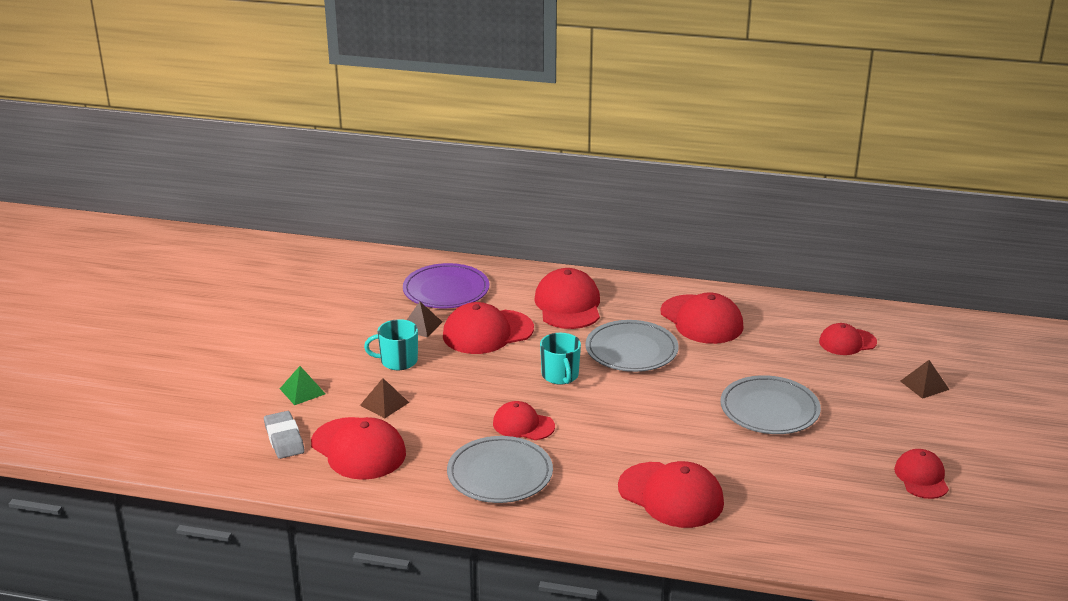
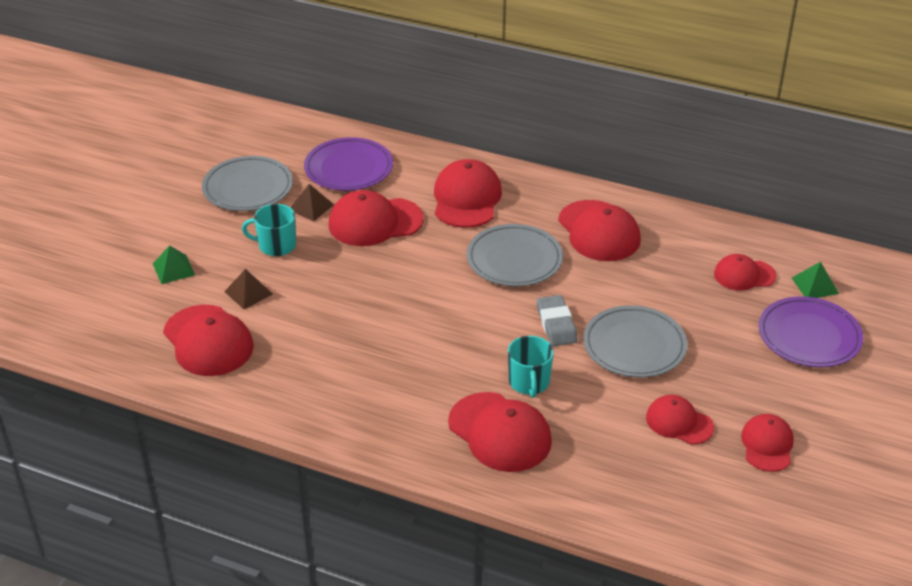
camera: 10 degrees right, 10 degrees up
grey eraser [264,411,305,459] -> grey eraser moved to [537,295,577,346]
grey plate [447,436,553,503] -> grey plate moved to [202,156,293,211]
red cap [493,401,555,440] -> red cap moved to [646,395,714,445]
turquoise mug [540,333,581,385] -> turquoise mug moved to [508,336,554,398]
brown pyramid [900,360,949,399] -> purple plate [758,296,863,367]
none -> green pyramid [792,262,839,298]

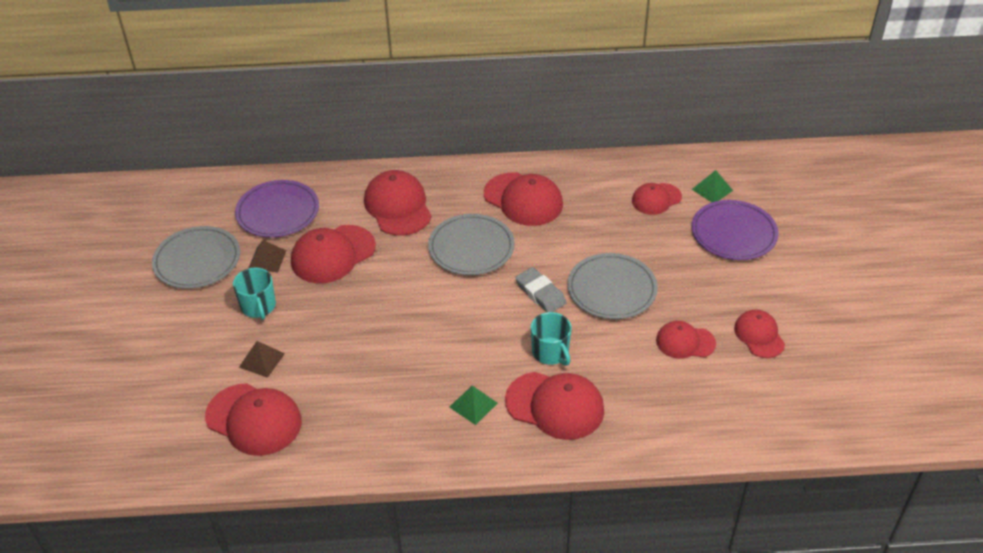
camera: 25 degrees left, 5 degrees up
green pyramid [153,245,195,284] -> green pyramid moved to [449,386,498,425]
turquoise mug [242,204,296,256] -> turquoise mug turned 90 degrees counterclockwise [233,268,276,320]

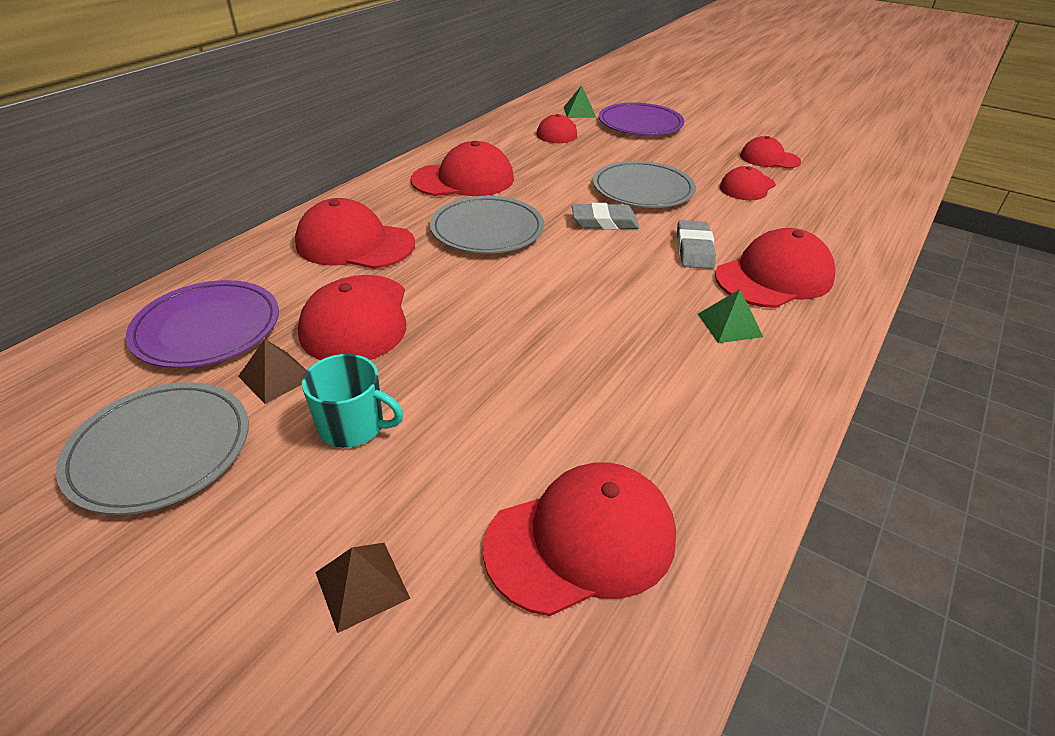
camera: 55 degrees left, 5 degrees down
brown pyramid [239,341,285,378] -> brown pyramid moved to [315,543,410,633]
turquoise mug [531,312,572,366] -> grey eraser [677,220,716,269]

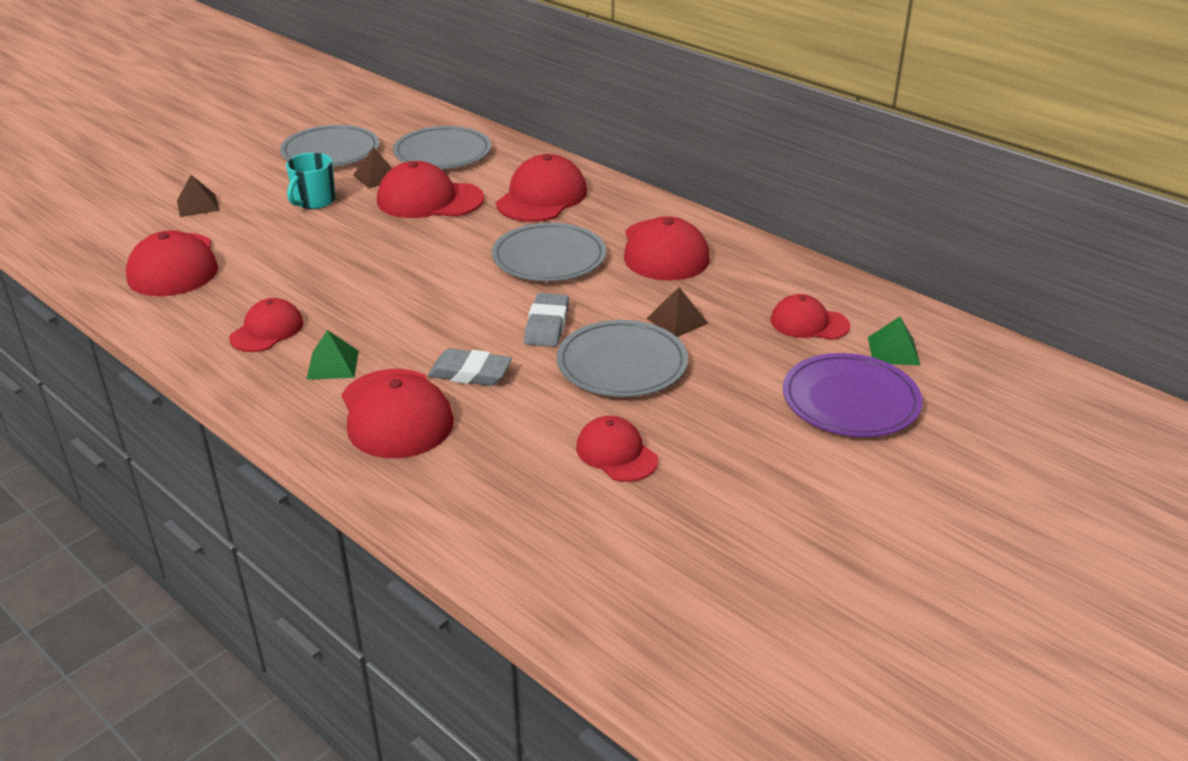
camera: 100 degrees right, 5 degrees down
purple plate [126,280,279,368] -> grey plate [393,126,491,169]
red cap [740,136,801,169] -> red cap moved to [229,298,303,352]
none -> brown pyramid [646,287,709,337]

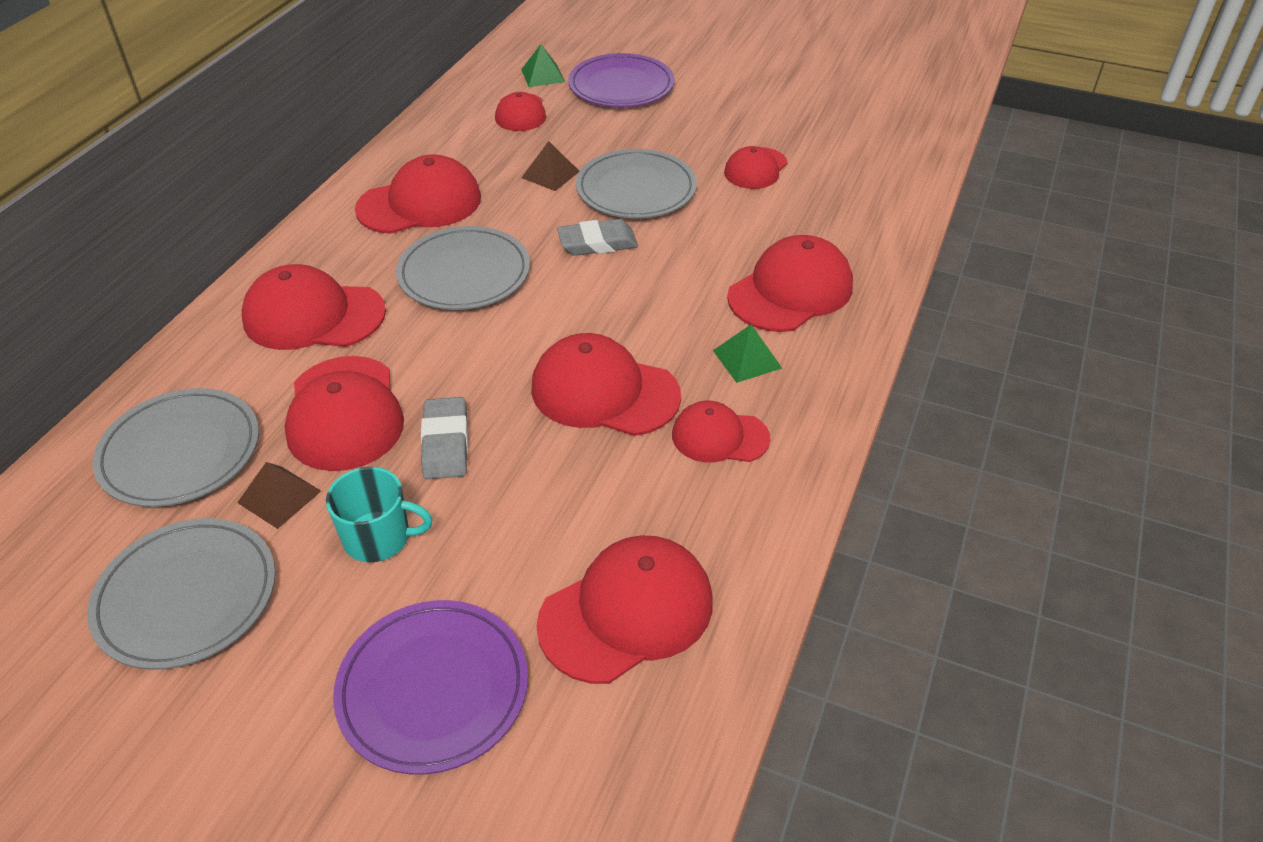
camera: 110 degrees left, 10 degrees up
brown pyramid [177,175,219,217] -> purple plate [333,600,528,775]
grey eraser [428,348,512,386] -> grey eraser moved to [421,397,468,479]
none -> red cap [531,333,681,436]

